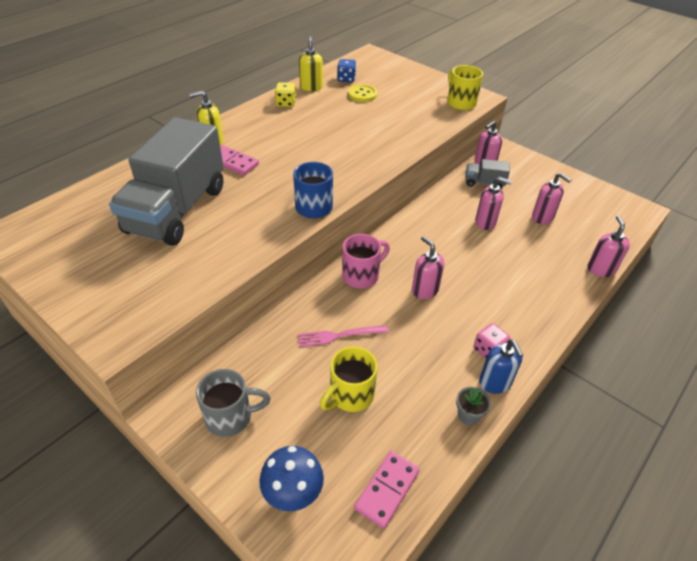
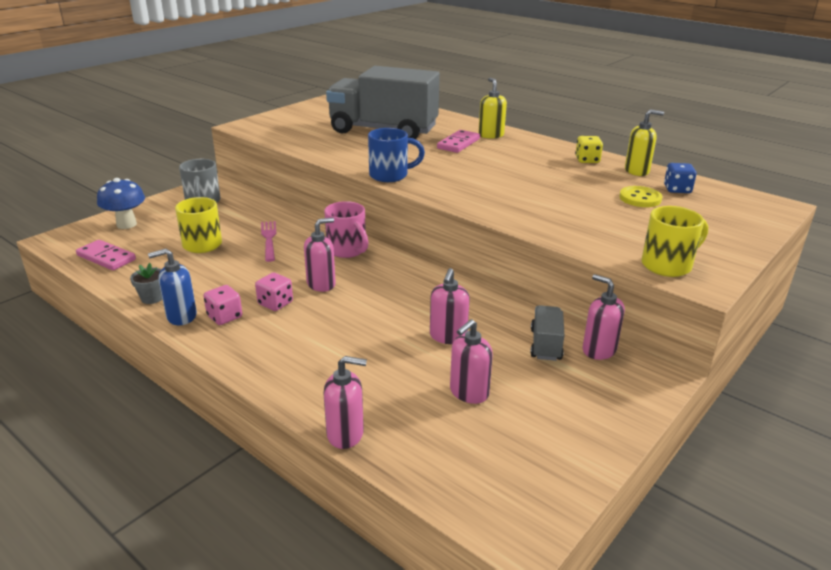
camera: 90 degrees right, 15 degrees down
none -> pink dice [255,272,293,311]

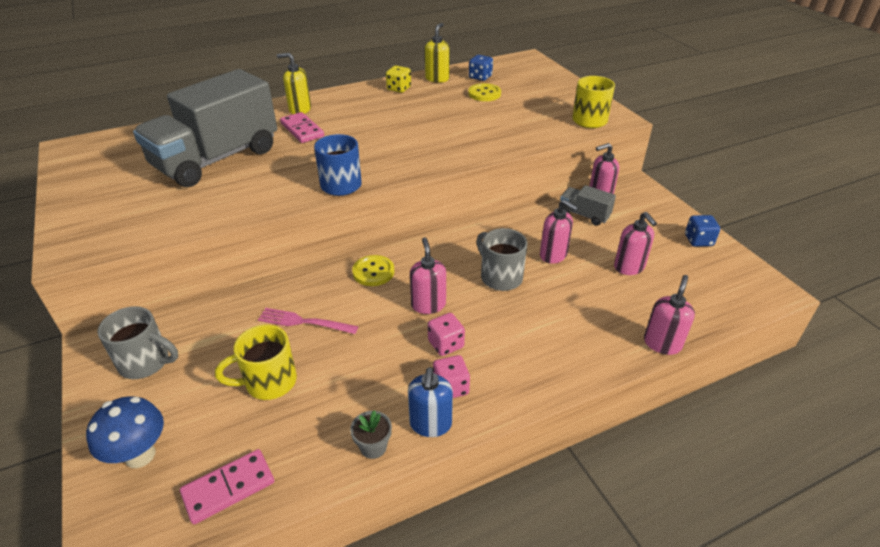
camera: 65 degrees left, 10 degrees up
pink mug [324,201,369,258] -> yellow button [352,255,394,286]
none -> grey mug [476,228,527,291]
none -> blue dice [685,215,720,247]

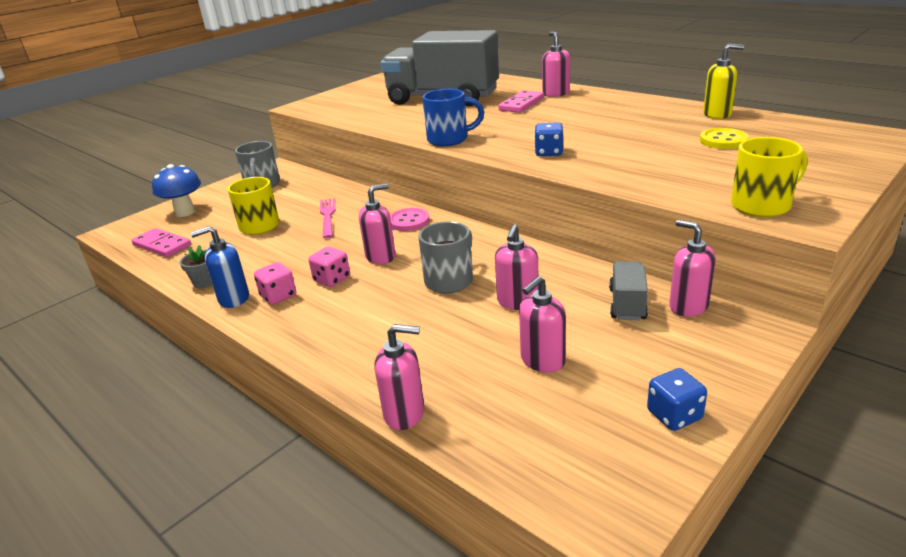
camera: 70 degrees right, 10 degrees down
yellow soap dispenser [277,53,311,114] -> pink soap dispenser [542,32,570,97]
yellow button [352,255,394,286] -> pink button [390,208,430,231]
yellow dice [386,66,411,93] -> none
blue dice [469,55,493,81] -> blue dice moved to [534,122,564,156]

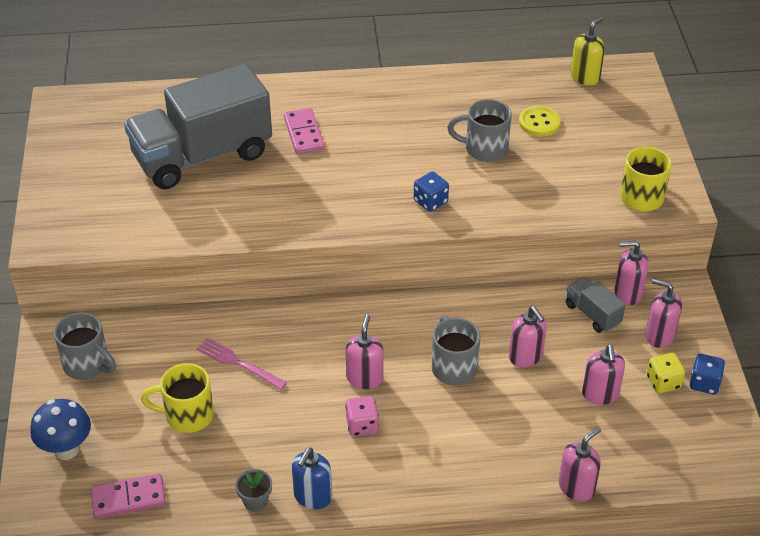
camera: 50 degrees left, 15 degrees up
pink dice [254,262,296,305] -> none
pink button [390,208,430,231] -> none
blue mug [422,89,484,146] -> none
pink soap dispenser [542,32,570,97] -> pink soap dispenser moved to [645,279,682,348]
yellow soap dispenser [703,44,744,119] -> yellow soap dispenser moved to [571,17,605,85]
none -> grey mug [447,99,512,162]
none -> yellow dice [647,353,685,393]

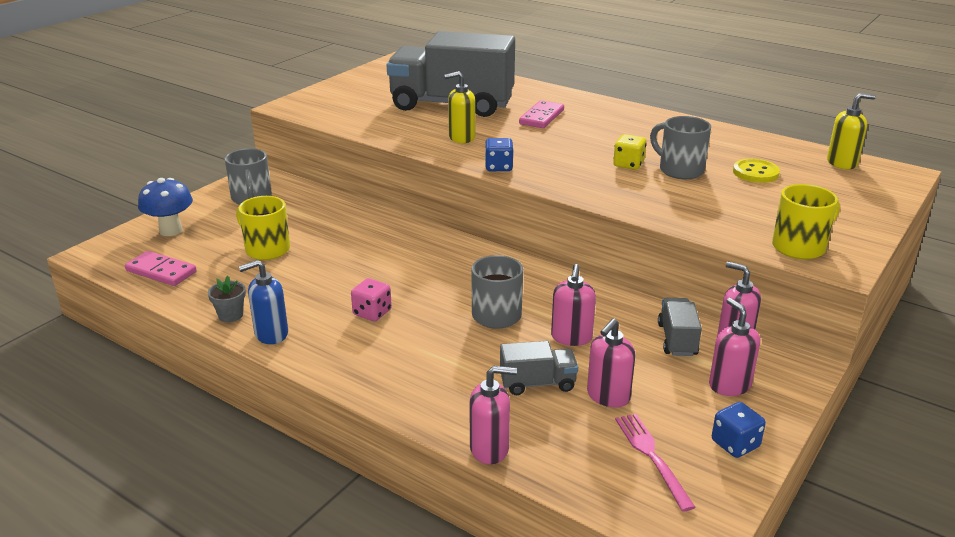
camera: 40 degrees right, 15 degrees down
pink fork [196,337,287,390] -> pink fork moved to [615,414,696,511]
pink soap dispenser [346,314,383,389] -> none
blue dice [414,171,449,212] -> blue dice moved to [485,138,514,171]
yellow dice [647,353,685,393] -> yellow dice moved to [613,134,647,170]
none -> yellow soap dispenser [444,71,475,143]
none -> grey truck [500,341,578,395]

